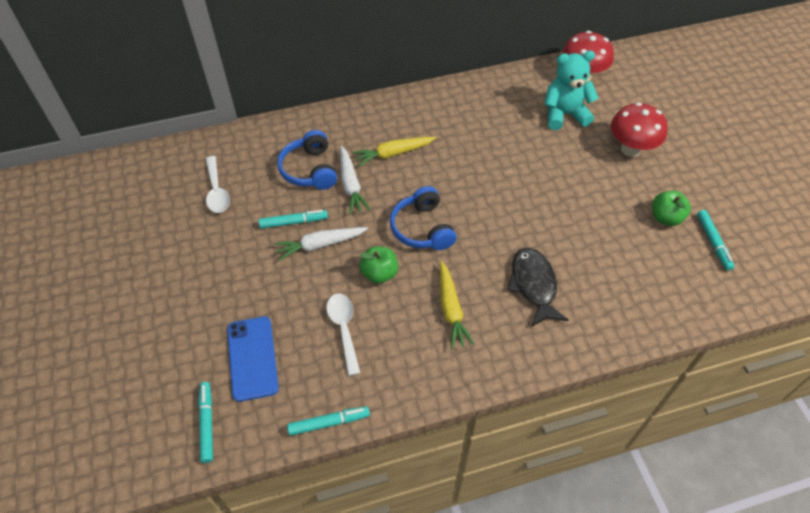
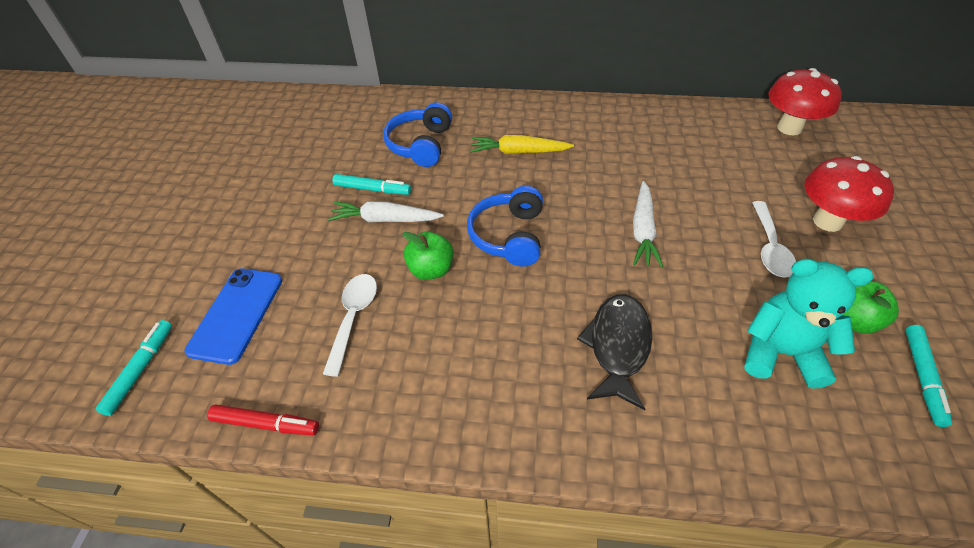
camera: 25 degrees right, 5 degrees down
white spoon [206,156,230,213] -> white spoon moved to [752,201,796,278]
turquoise marker [287,406,370,436] -> red marker [207,405,319,435]
white carrot [340,146,371,214] -> white carrot moved to [633,181,663,268]
yellow carrot [440,261,475,349] -> none
turquoise teddy bear [544,51,599,130] -> turquoise teddy bear moved to [745,259,874,389]

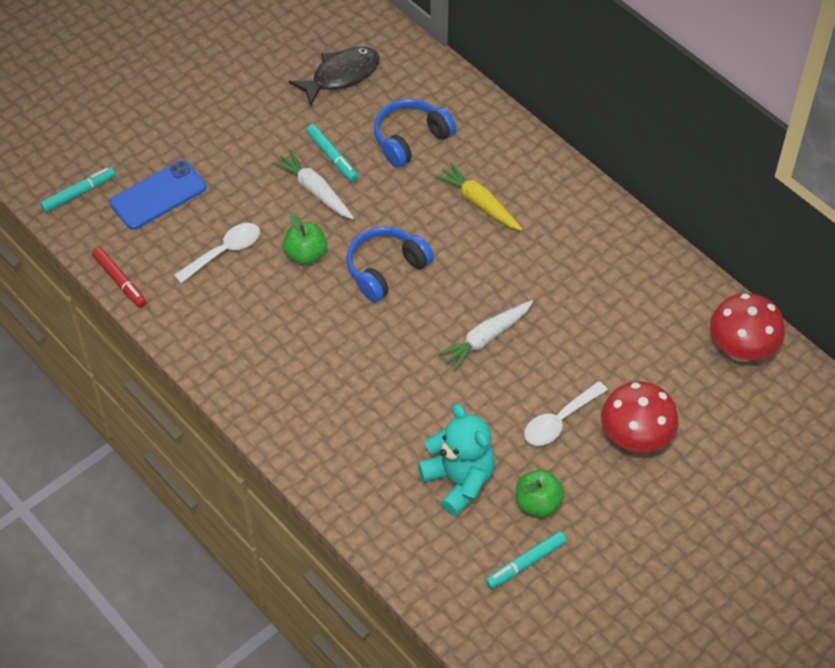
camera: 40 degrees right, 5 degrees up
black fish [577,294,652,410] -> black fish moved to [289,47,380,107]

